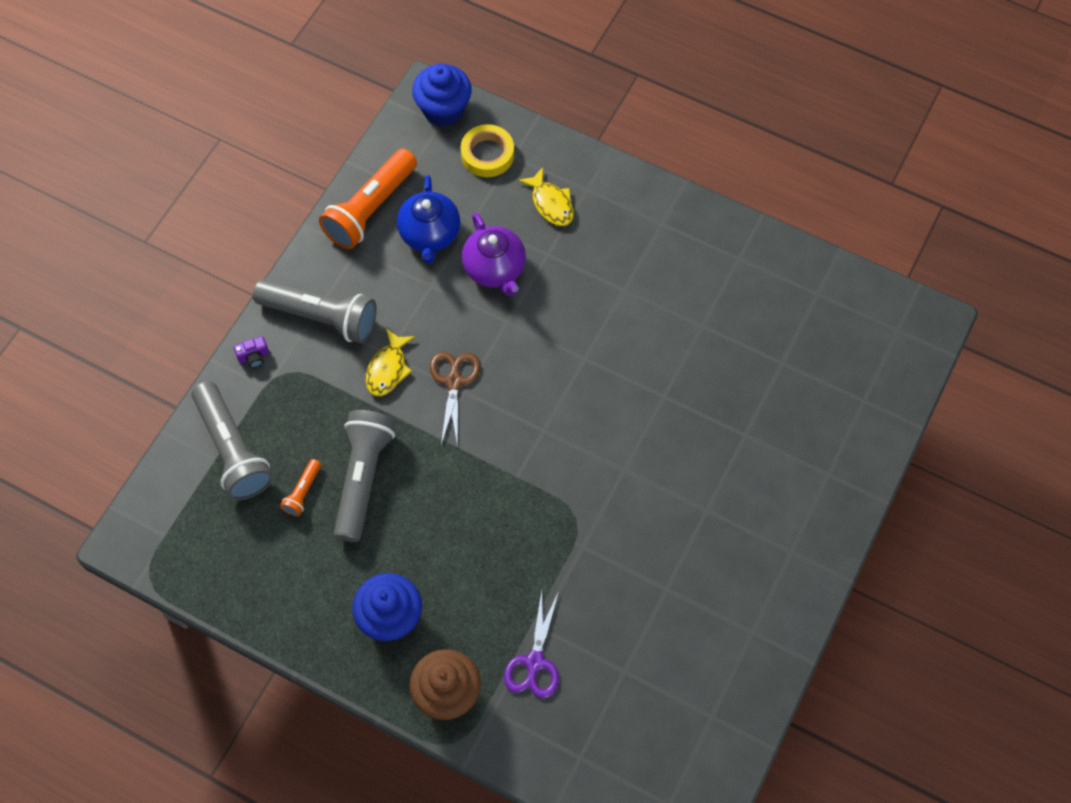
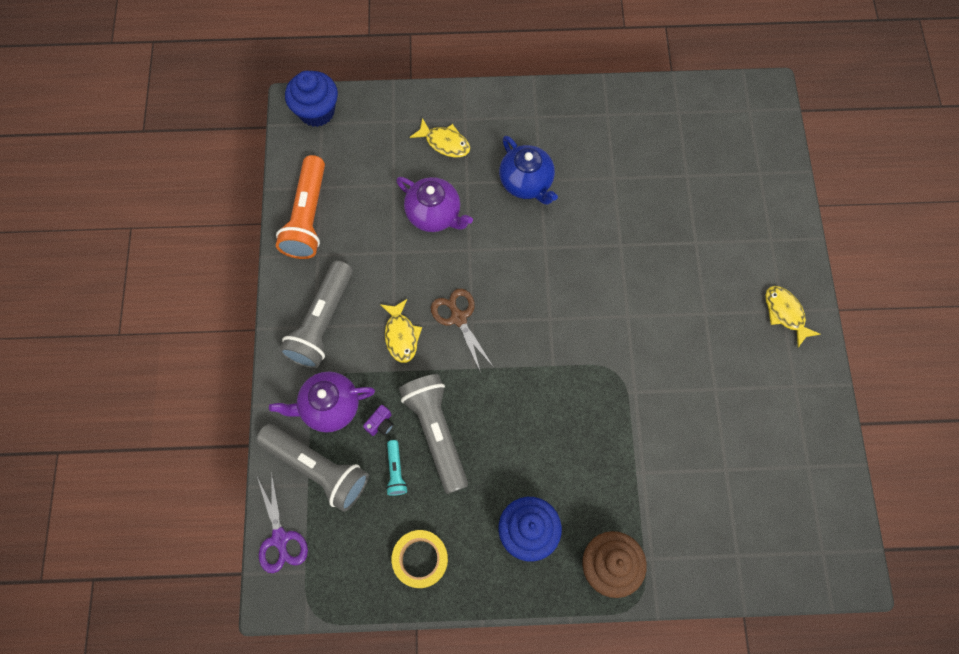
camera: 30 degrees left, 5 degrees up
purple camera [234,336,269,368] -> purple camera moved to [363,405,394,436]
grey flashlight [253,279,377,343] -> grey flashlight turned 120 degrees clockwise [279,260,353,369]
orange flashlight [280,459,321,517] -> turquoise flashlight [386,440,408,496]
blue teapot [397,175,460,264] -> blue teapot moved to [499,136,558,205]
yellow tape [461,124,514,177] -> yellow tape moved to [392,530,448,588]
purple scissors [504,591,559,699] -> purple scissors moved to [257,471,308,573]
none -> purple teapot [269,372,375,432]
none -> yellow fish [765,286,820,348]

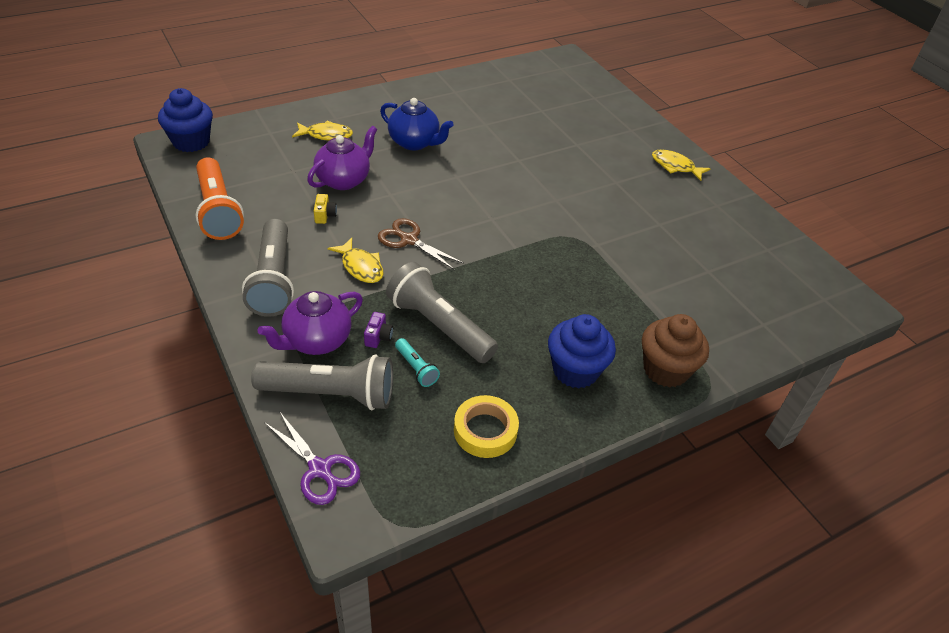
camera: 30 degrees left, 25 degrees down
purple teapot [396,177,473,232] -> purple teapot turned 60 degrees counterclockwise [307,126,377,190]
none -> yellow camera [314,194,337,224]

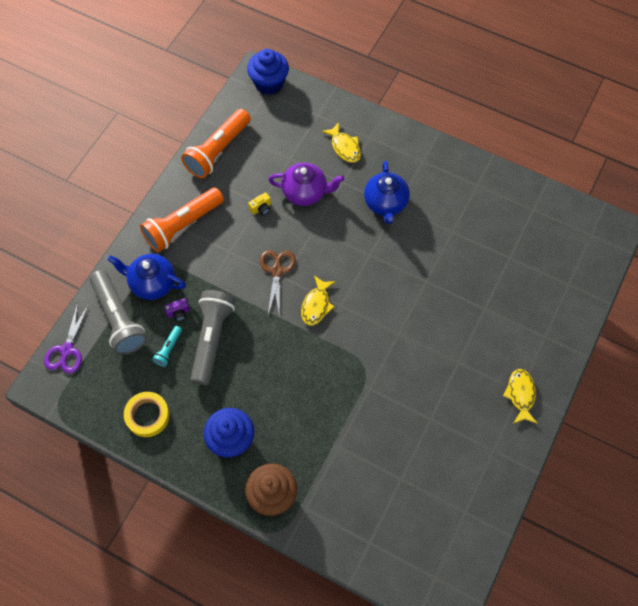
camera: 60 degrees right, 20 degrees up
grey flashlight [242,219,294,317] -> orange flashlight [140,187,224,252]
purple teapot [257,291,363,355] -> blue teapot [108,254,186,300]
yellow fish [328,238,384,283] -> yellow fish moved to [301,276,336,325]

